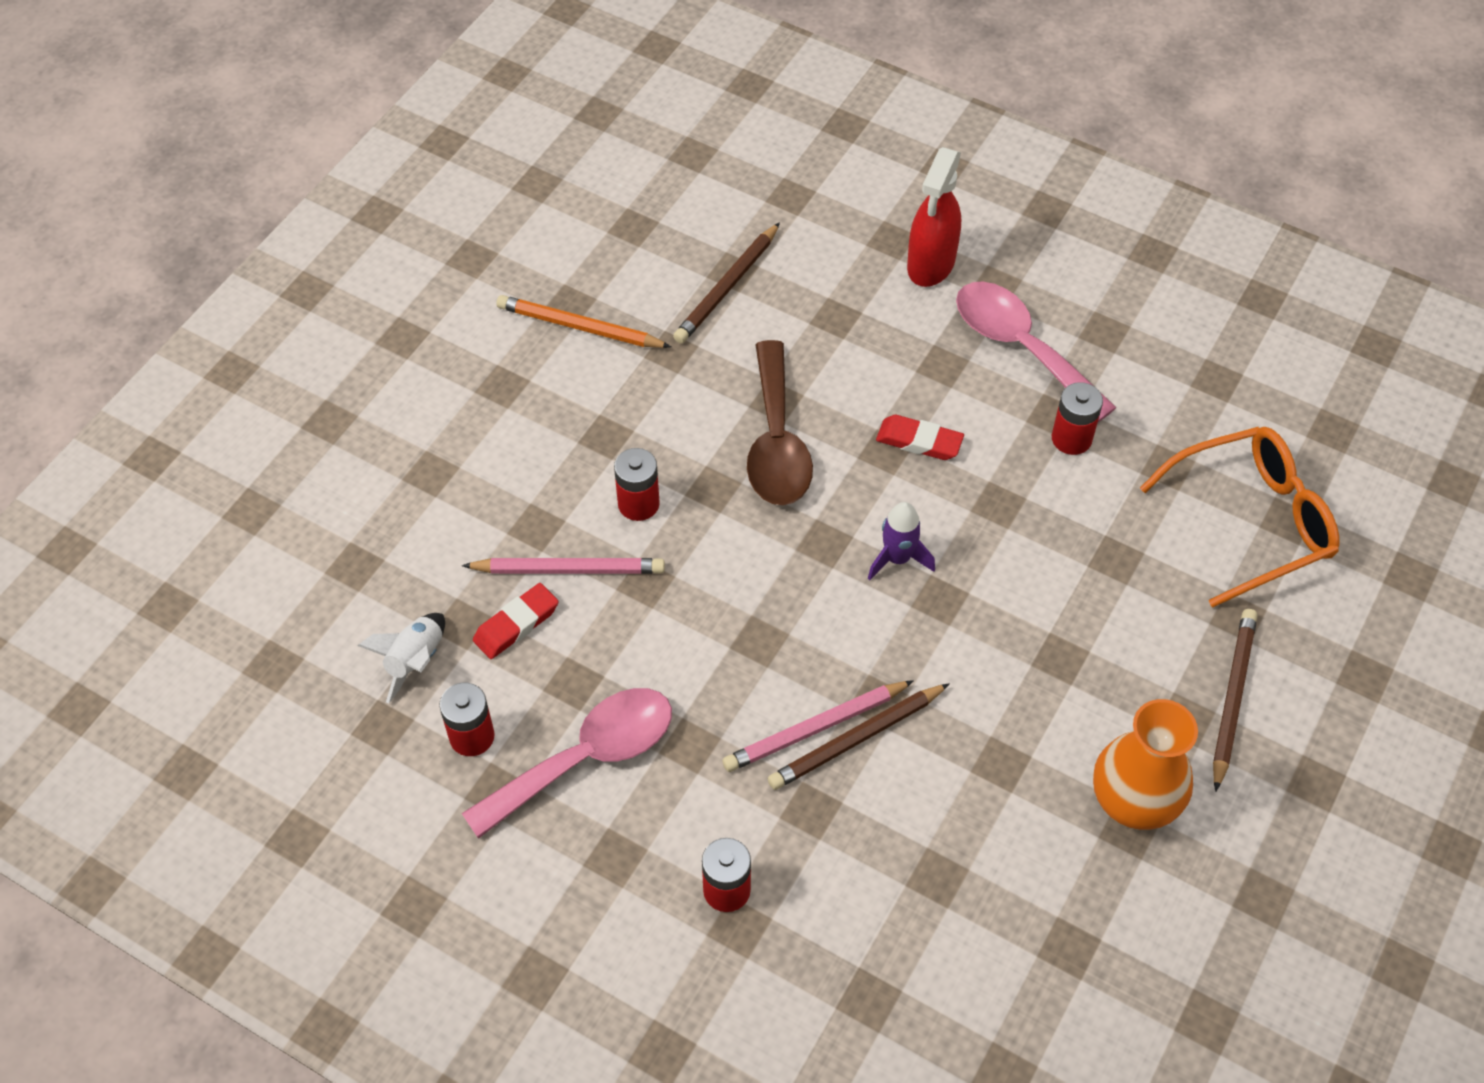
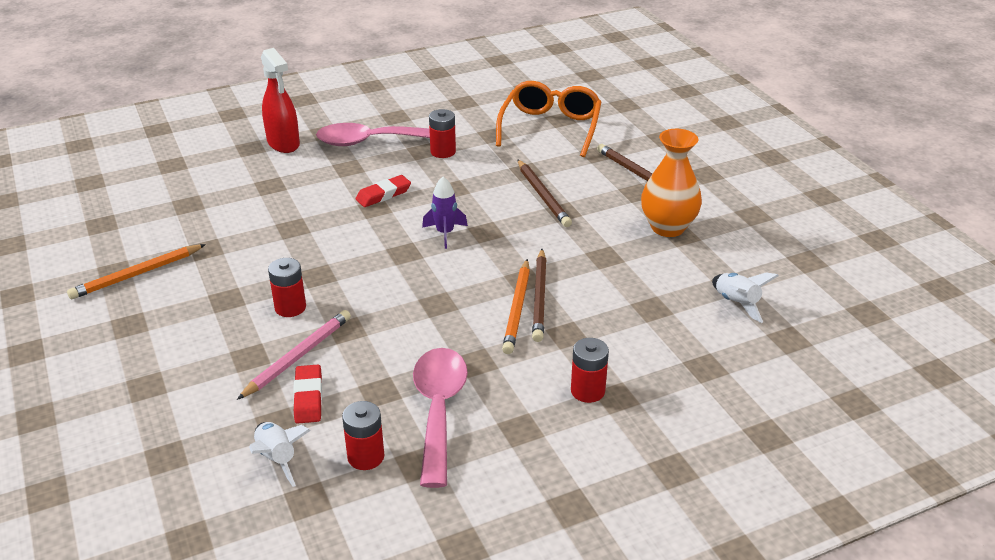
camera: 55 degrees left, 20 degrees down
brown pencil [673,222,780,343] -> brown pencil moved to [517,159,572,227]
pink pencil [722,680,914,772] -> orange pencil [502,259,530,354]
brown spoon [747,340,813,505] -> none
none -> white rocket [712,272,779,323]

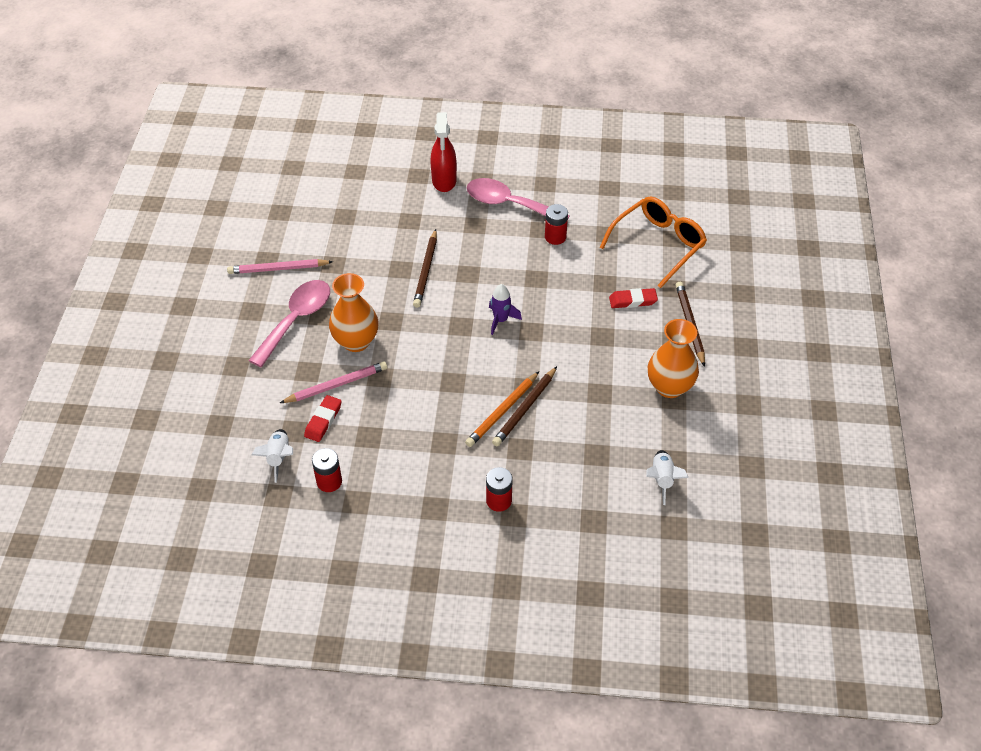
camera: 30 degrees right, 15 degrees up
orange pencil [67,244,206,299] -> pink pencil [227,259,333,274]
red battery [268,258,306,317] -> orange vase [329,273,379,352]
red eraser [355,175,411,207] -> red eraser moved to [609,288,658,308]
pink spoon [413,348,468,488] -> pink spoon moved to [248,280,330,367]
brown pencil [517,159,572,227] -> brown pencil moved to [413,229,437,308]

